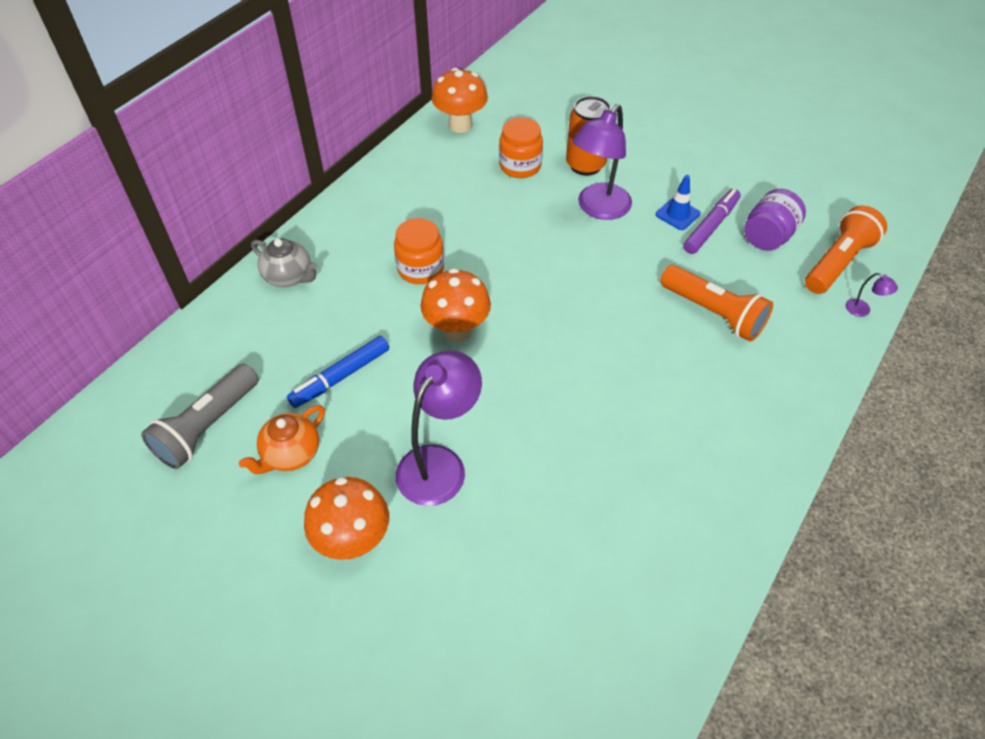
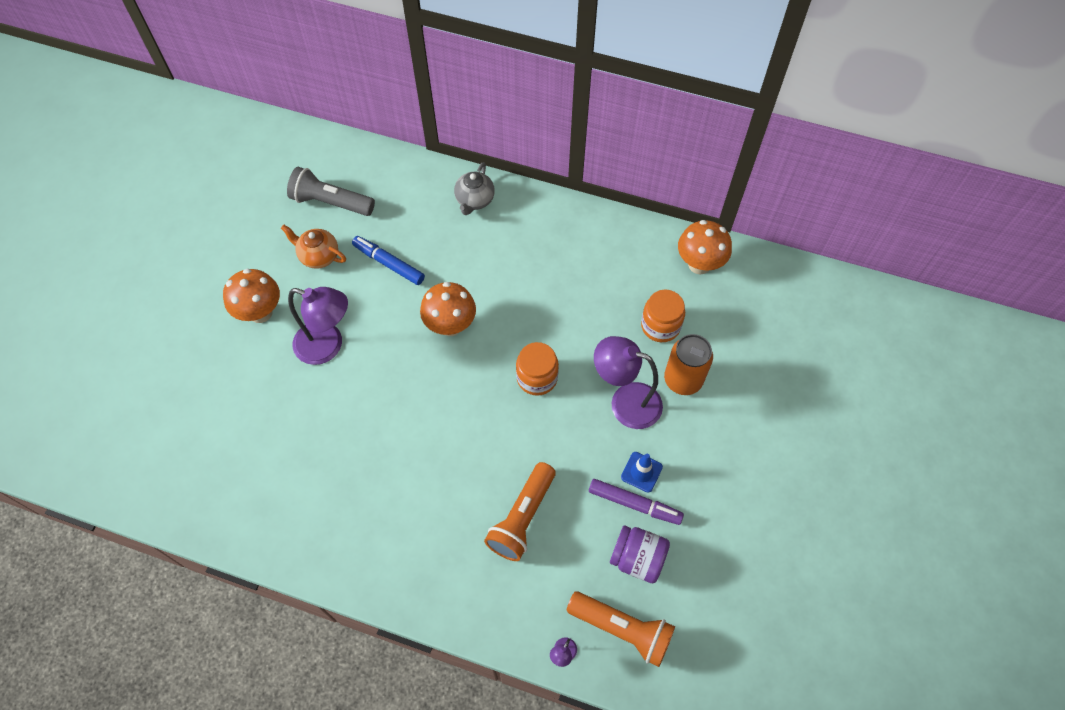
camera: 75 degrees right, 10 degrees up
orange jar [394,218,444,284] -> orange jar moved to [516,342,559,396]

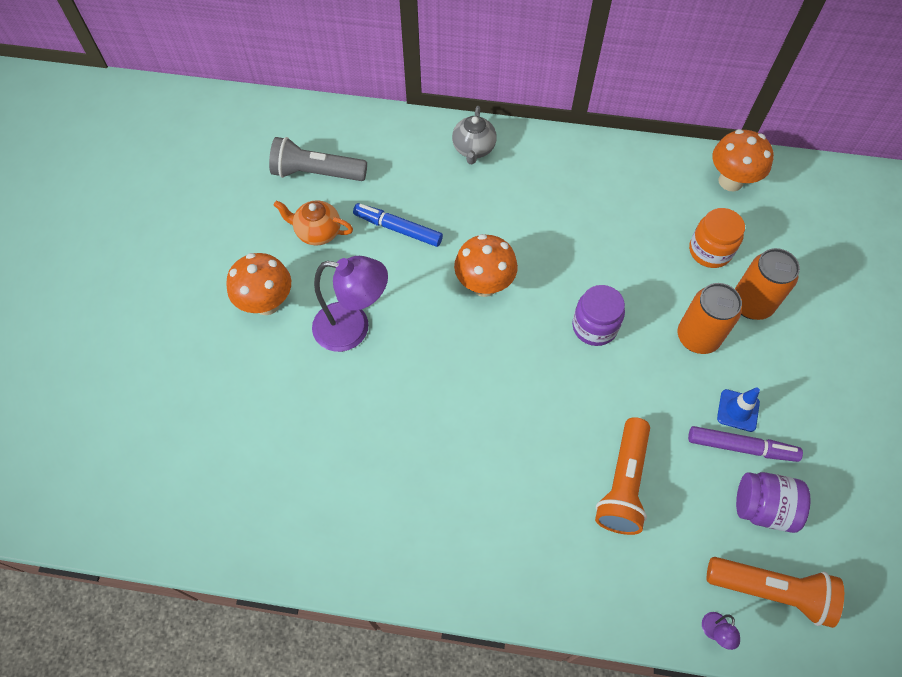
camera: 10 degrees left, 0 degrees up
orange jar [516,342,559,396] -> purple jar [572,285,625,346]
purple lamp [594,336,663,429] -> orange can [678,283,742,354]

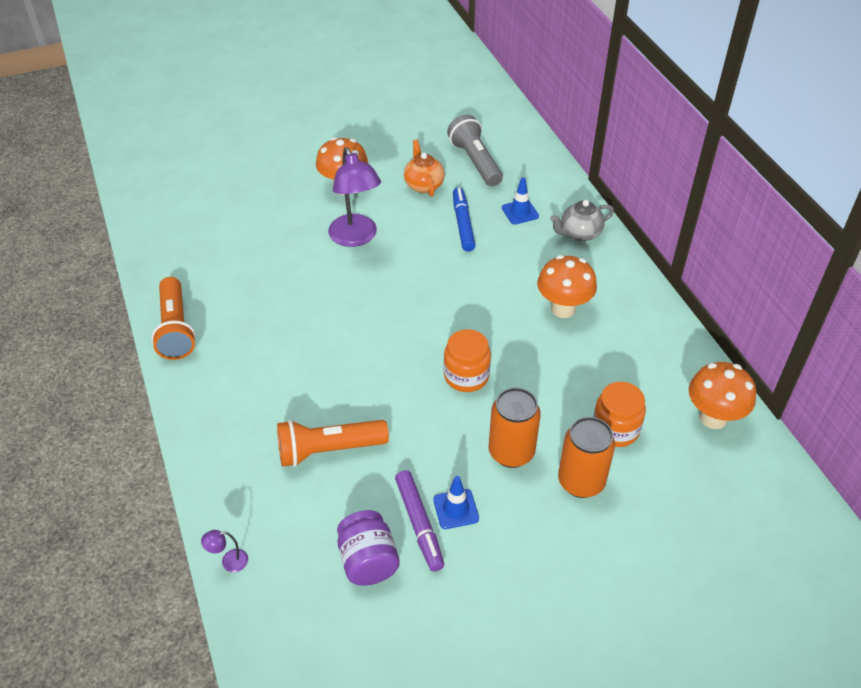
camera: 60 degrees right, 15 degrees down
orange mushroom [454,234,518,297] -> orange mushroom moved to [537,255,597,318]
purple jar [572,285,625,346] -> orange jar [444,329,491,392]
orange flashlight [707,557,844,628] -> orange flashlight moved to [151,277,196,360]
none -> blue traffic cone [502,177,539,225]

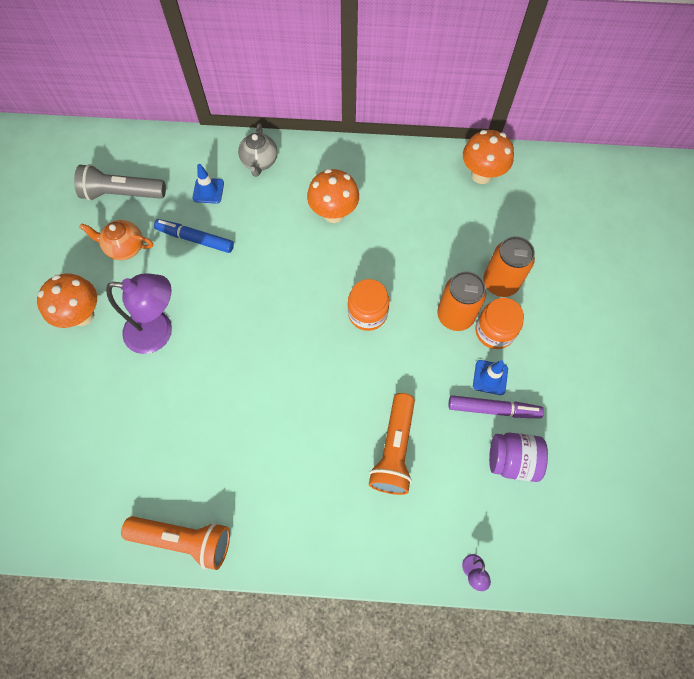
camera: 65 degrees left, 20 degrees up
orange jar [593,382,646,447] -> orange jar moved to [476,298,524,349]

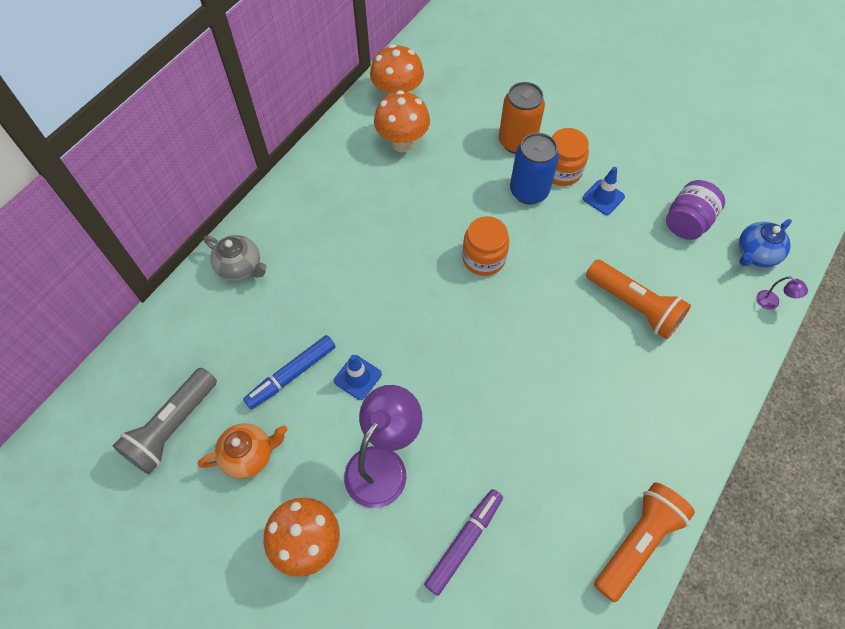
camera: 60 degrees left, 5 degrees down
orange teapot [79,220,153,260] -> orange teapot turned 150 degrees counterclockwise [198,423,288,479]
blue traffic cone [192,164,224,204] -> blue traffic cone moved to [334,355,382,400]
orange mushroom [307,169,359,223] -> orange mushroom moved to [374,90,430,152]
orange can [437,271,486,331] -> blue can [510,133,559,205]
purple marker [448,395,544,419] -> purple marker moved to [424,489,503,596]
none -> blue teapot [739,219,792,267]

